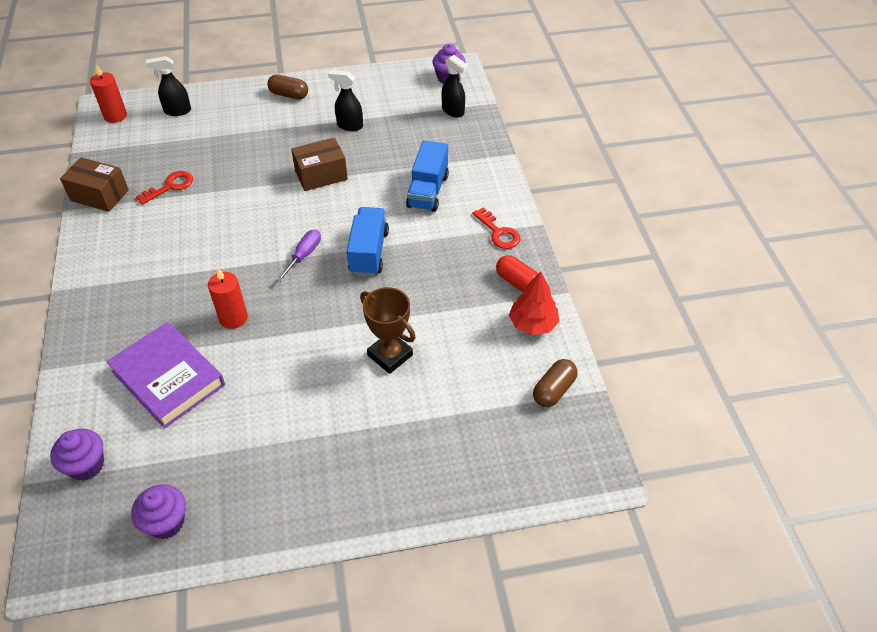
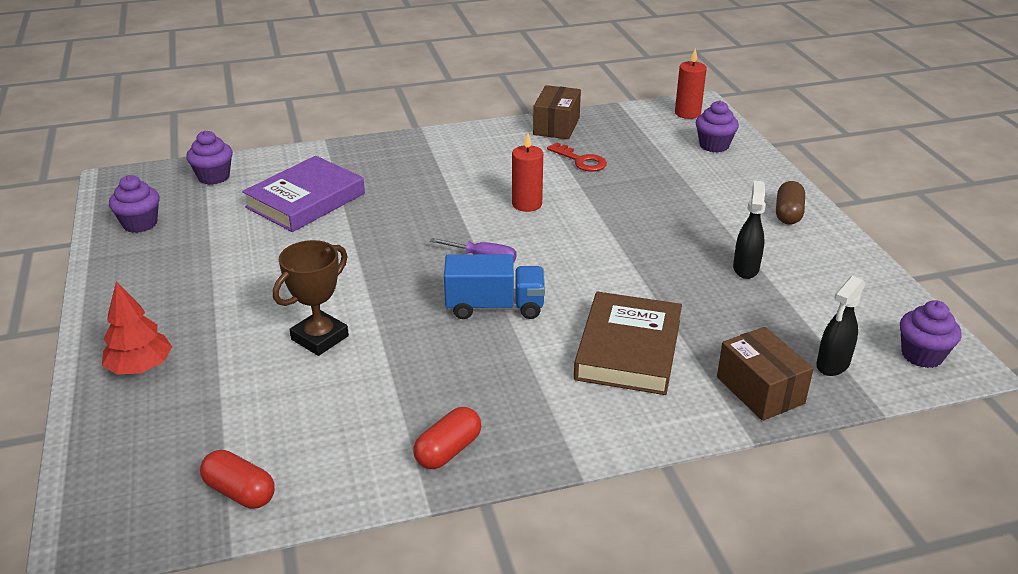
camera: 85 degrees right, 15 degrees down
black spray bottle [146,56,191,116] -> purple cupcake [696,101,739,153]
red candle [208,268,248,329] -> red candle moved to [512,133,543,212]
brown box [291,137,348,191] -> brown box moved to [717,327,814,421]
blue truck [406,140,449,212] -> brown book [574,292,682,395]
red key [473,207,520,249] -> none
red tree [509,271,559,335] -> red tree moved to [102,281,172,375]
brown capsule [533,359,578,407] -> red capsule [200,450,275,509]

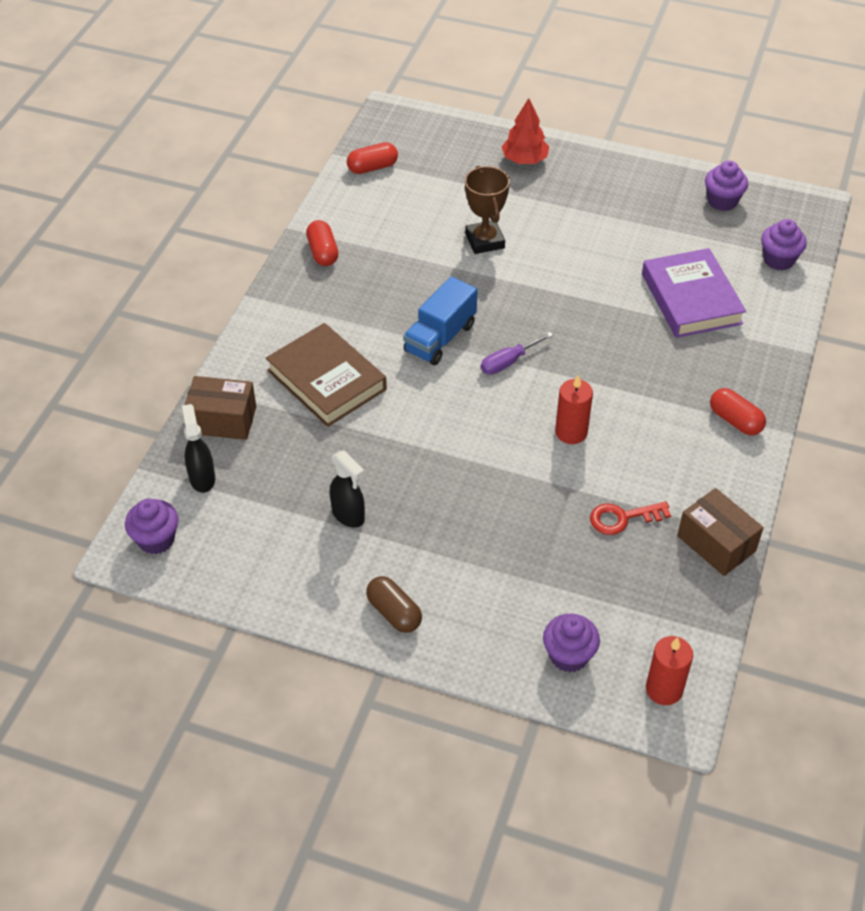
camera: 125 degrees right, 15 degrees up
none -> red capsule [710,388,766,435]

